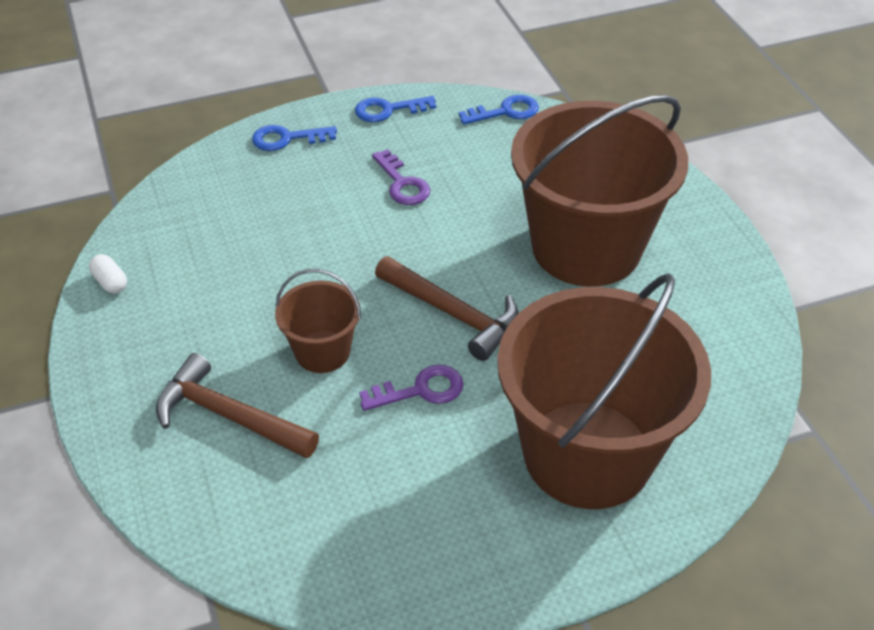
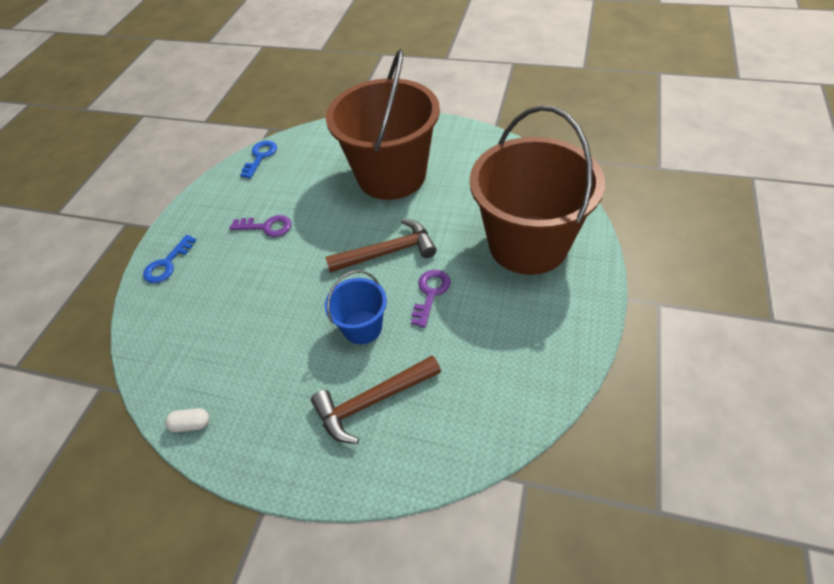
camera: 50 degrees left, 5 degrees up
brown bucket [275,269,361,373] -> blue bucket [325,270,387,344]
blue key [355,96,436,122] -> none

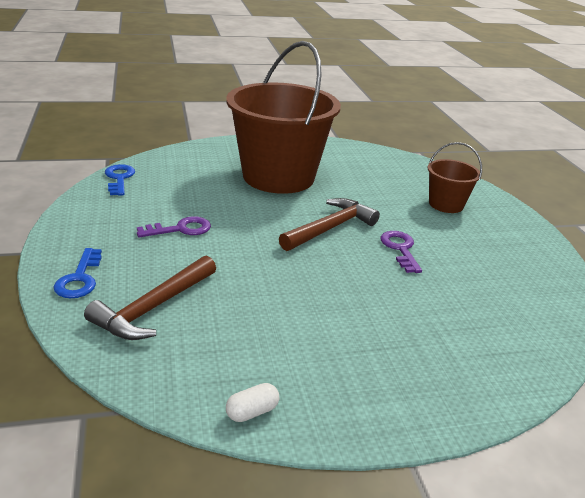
camera: 35 degrees left, 20 degrees down
brown hammer [311,355,441,444] -> brown hammer moved to [84,255,216,340]
blue bucket [325,270,387,344] -> none
brown bucket [470,105,605,275] -> brown bucket [427,142,482,213], size x0.46

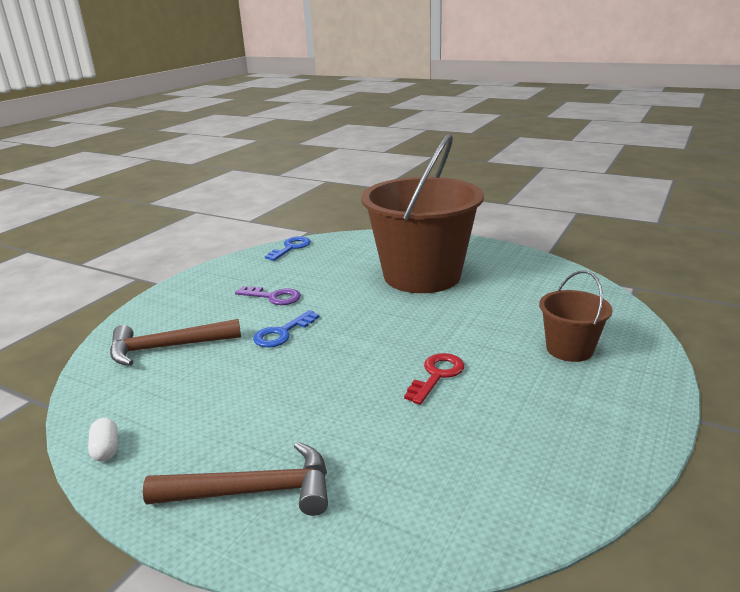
camera: 45 degrees right, 5 degrees down
blue key [54,248,102,298] -> blue key moved to [253,310,319,347]
white capsule [226,383,279,422] -> white capsule turned 60 degrees clockwise [88,418,118,462]
brown hammer [279,198,380,251] -> brown hammer moved to [143,442,328,516]
purple key [381,231,422,273] -> red key [404,353,464,405]

